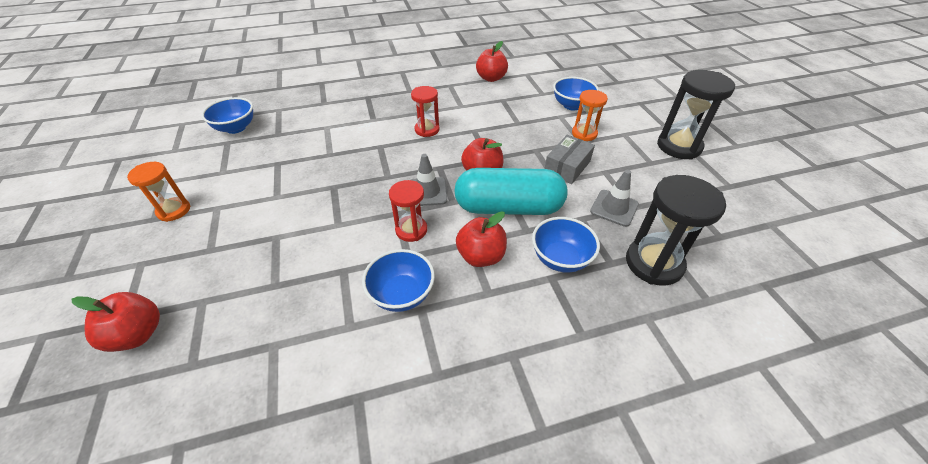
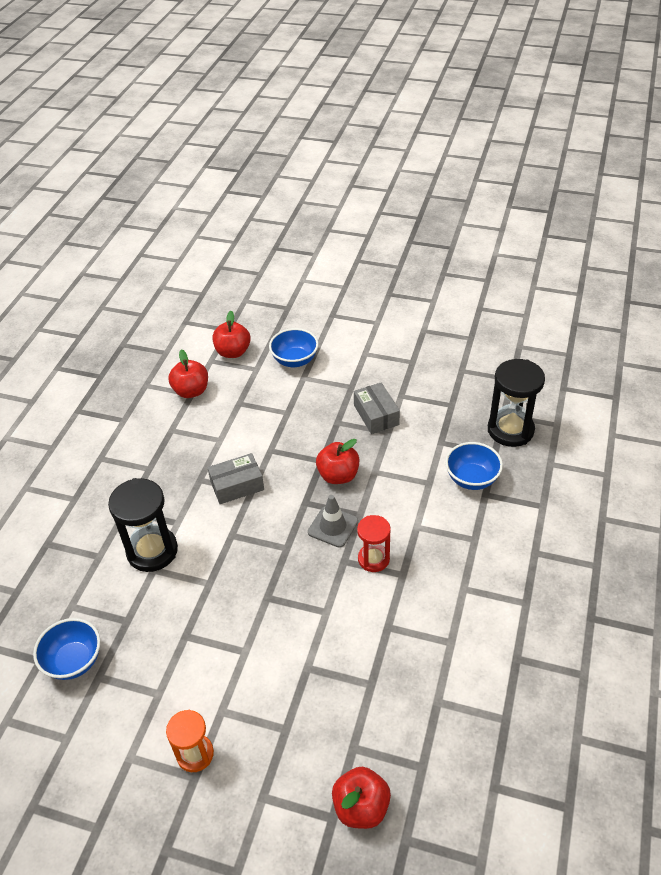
camera: 55 degrees left, 0 degrees up
blue bowl [362,249,435,312] -> none
red hourglass [411,86,440,137] -> grey box [207,453,264,504]
turquoise capsule [454,168,568,215] -> none
red apple [456,212,507,267] -> red apple moved to [213,311,251,358]
orange hourglass [572,90,608,141] -> none
grey traffic cone [590,170,639,227] -> none
black hourglass [657,70,735,160] -> black hourglass moved to [108,478,178,572]

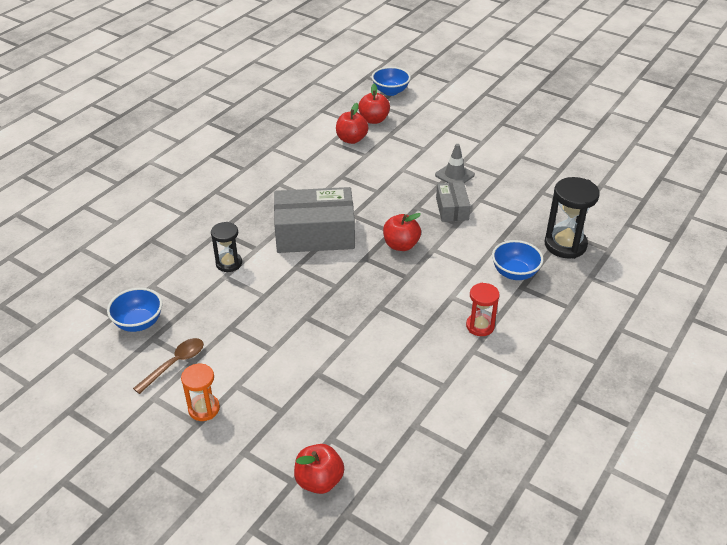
camera: 15 degrees right, 5 degrees down
black hourglass [108,478,178,572] -> black hourglass [211,222,242,272], size x0.61
red apple [168,349,208,398] -> red apple moved to [358,84,390,124]
grey box [207,453,264,504] -> grey box [274,187,355,253], size x1.91
blue bowl [269,328,319,367] -> blue bowl moved to [372,67,411,96]
grey traffic cone [308,495,358,548] -> grey traffic cone moved to [435,144,475,183]
red hourglass [357,515,391,572] -> red hourglass moved to [466,283,500,336]
none -> brown spoon [133,338,204,394]

